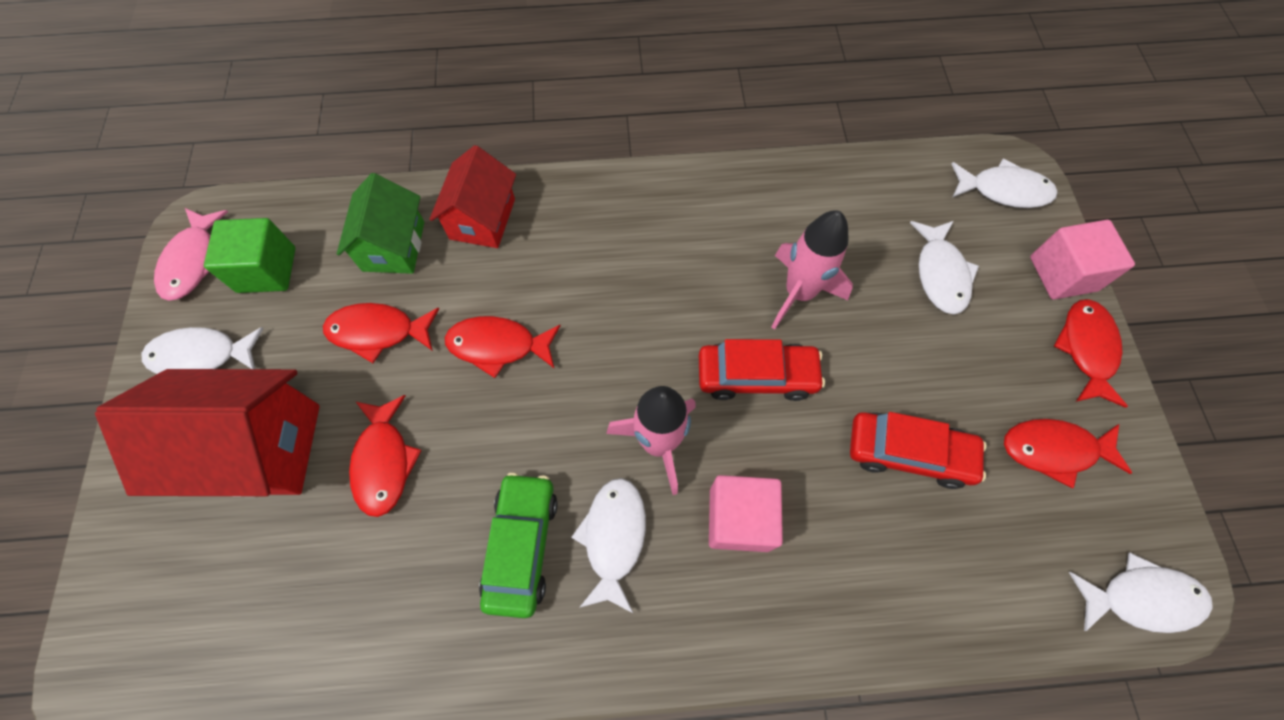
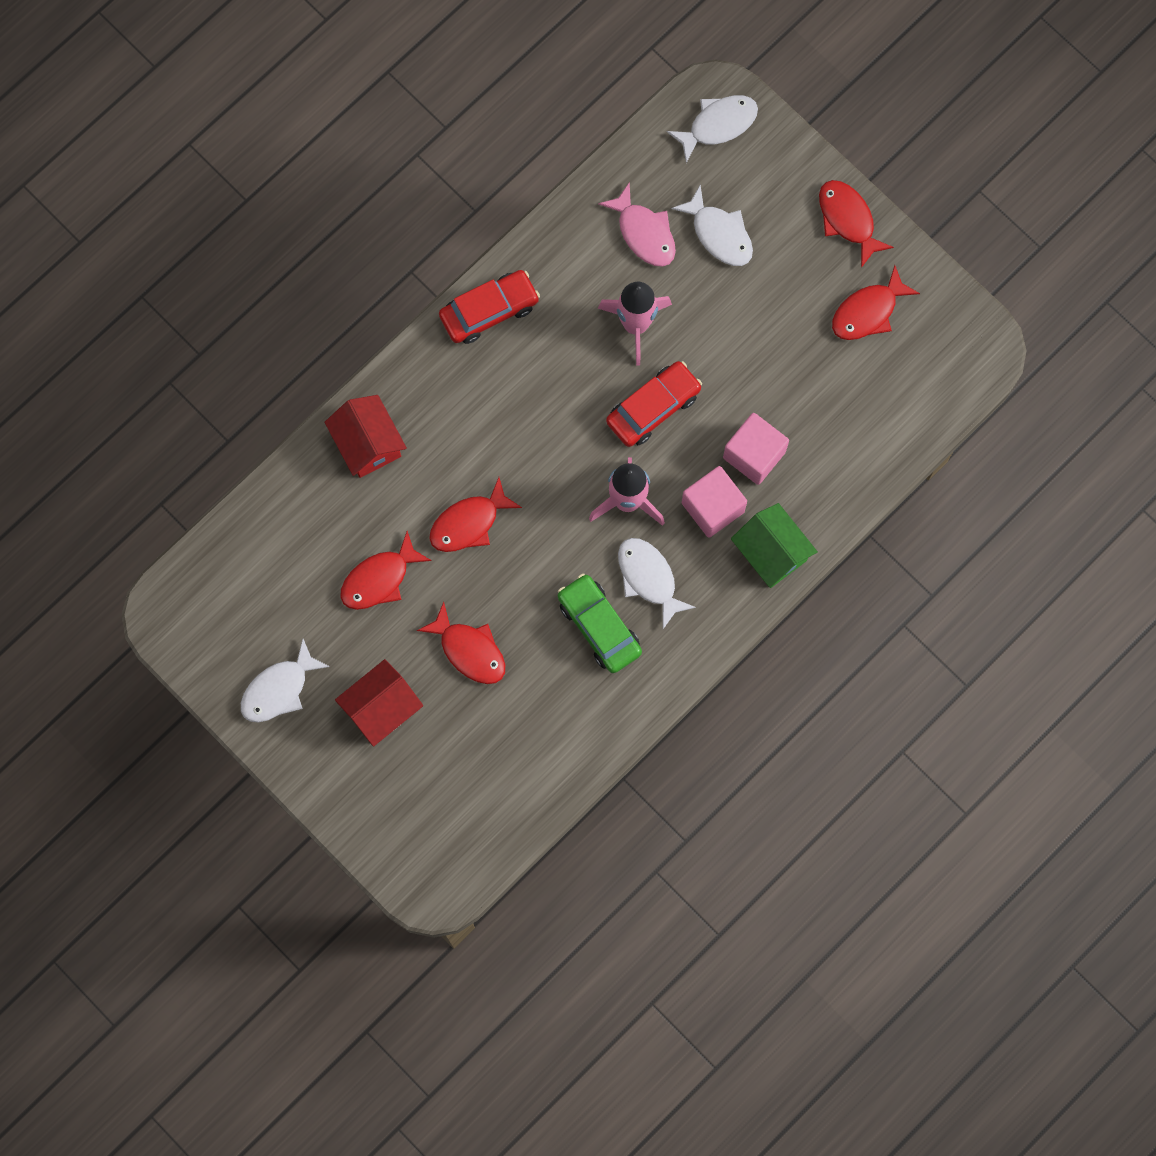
camera: 40 degrees left, 10 degrees up
red house [95,369,320,497] -> red house [335,659,423,747], size x0.64
pink fish [154,208,228,301] -> pink fish moved to [598,182,676,267]
green cube [204,218,296,293] -> none
green house [337,173,424,274] -> green house moved to [731,503,818,588]
red car [850,412,987,489] -> red car moved to [439,270,540,344]
pink cube [1030,220,1135,300] -> pink cube moved to [723,413,789,485]
white fish [1069,553,1213,633] -> none

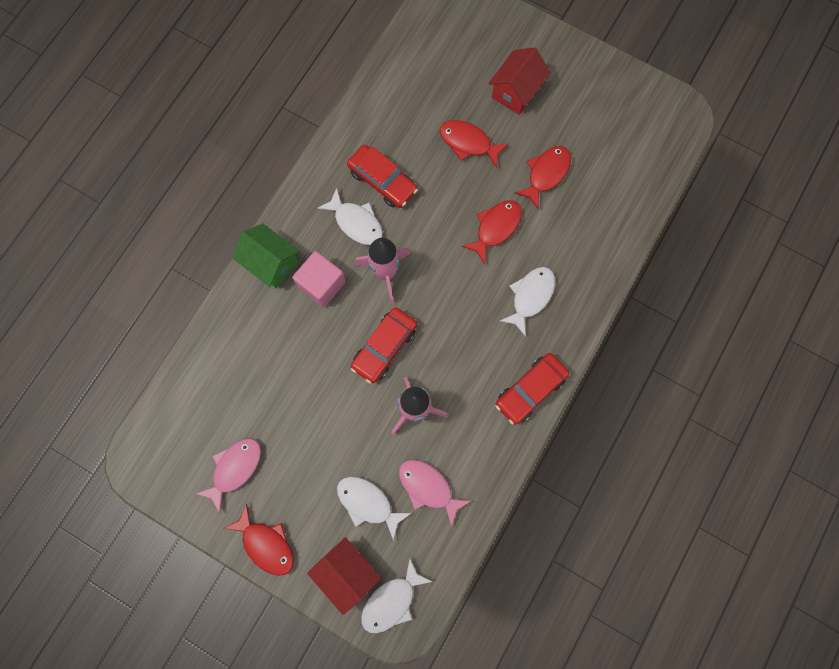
camera: 165 degrees right, 0 degrees up
white fish [241,639,330,722] -> white fish moved to [500,267,555,337]
red house [325,395,407,478] -> red house moved to [307,537,381,615]
green car [558,574,642,673] -> red car [347,145,418,208]
pink cube [723,413,789,485] -> none
red fish [832,265,920,340] -> pink fish [196,438,261,513]

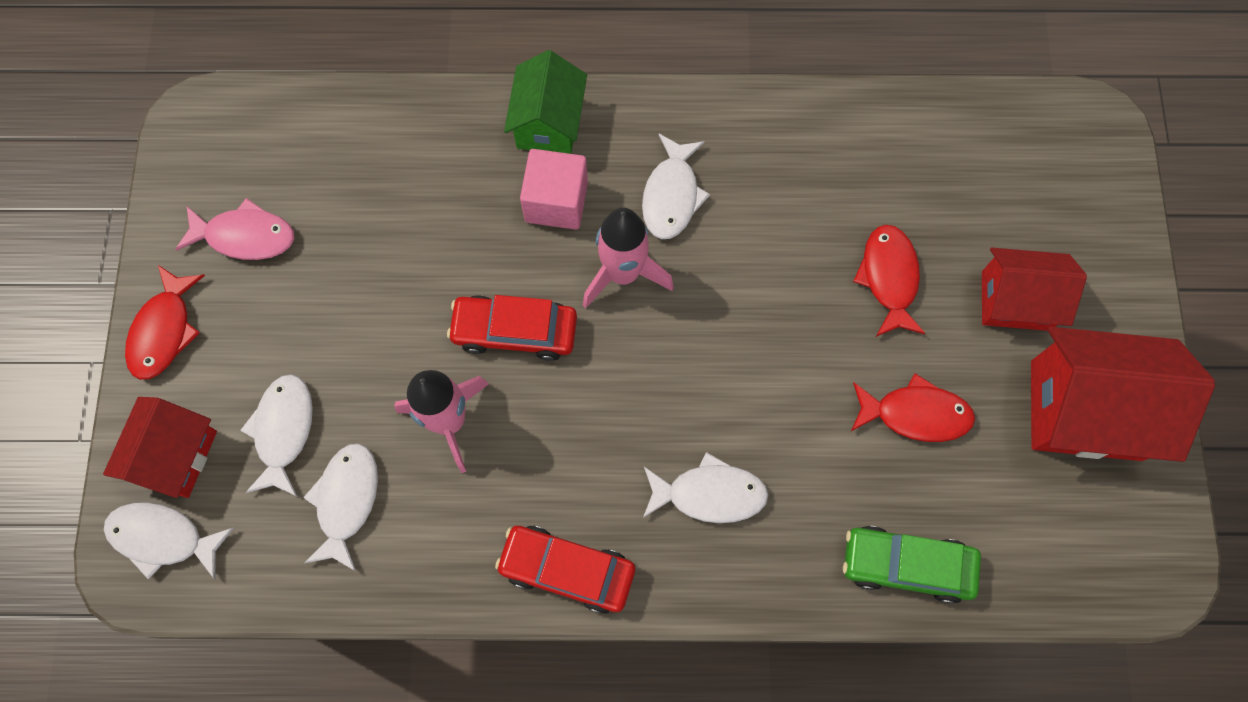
camera: 60 degrees right, 5 degrees down
red car [347,145,418,208] -> none
pink fish [399,459,471,527] -> white fish [303,443,378,571]
red fish [461,200,522,265] -> none
none -> green car [843,526,981,604]
none -> red house [1031,327,1215,462]

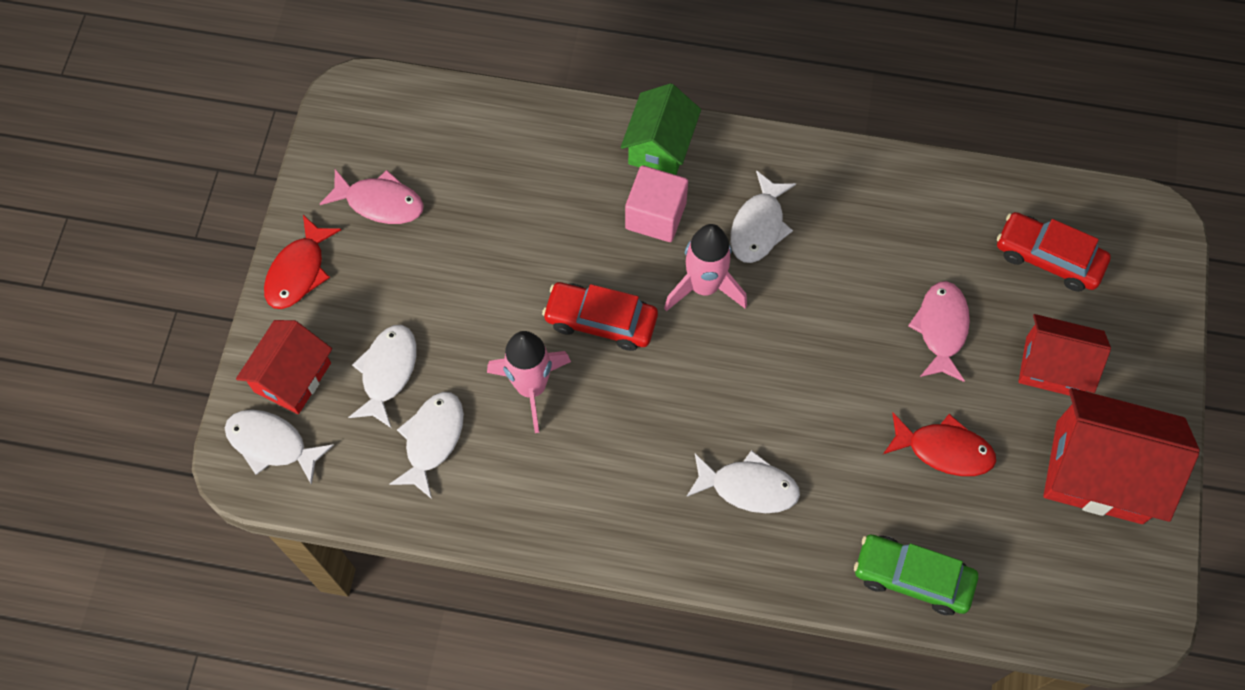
camera: 10 degrees right, 5 degrees down
red car [495,526,635,614] -> red car moved to [997,212,1111,292]
red fish [853,225,925,337] -> pink fish [908,281,970,382]

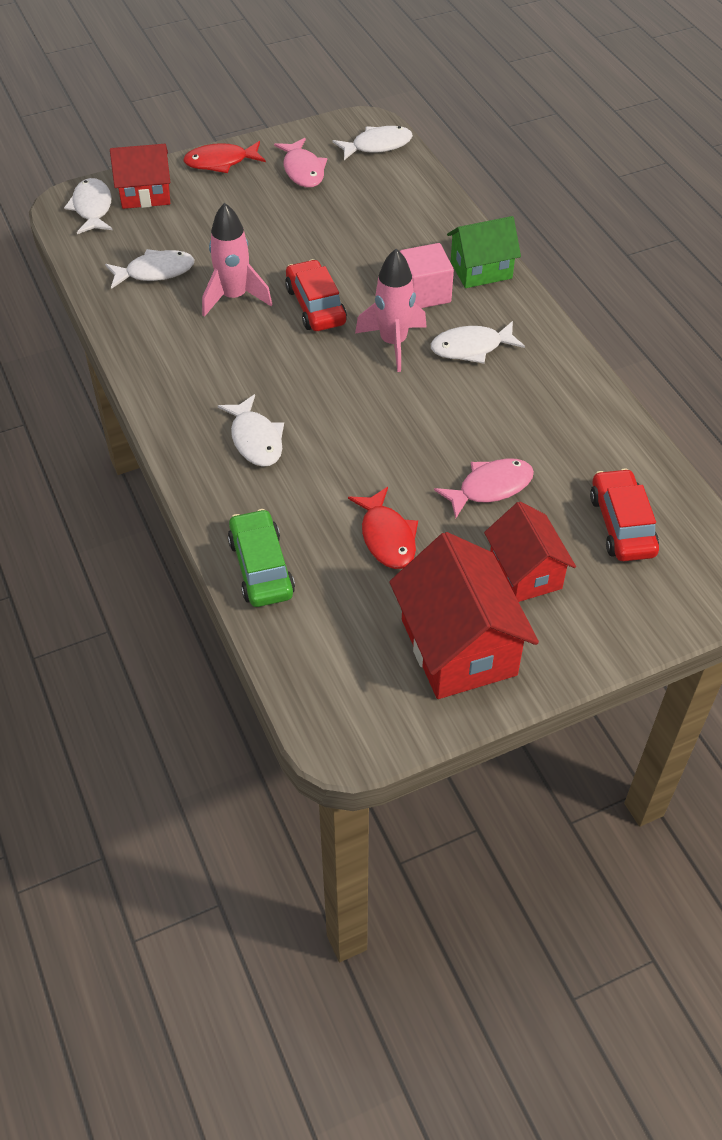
camera: 55 degrees right, 15 degrees down
white fish [348,325,417,428] -> white fish moved to [333,126,413,160]

